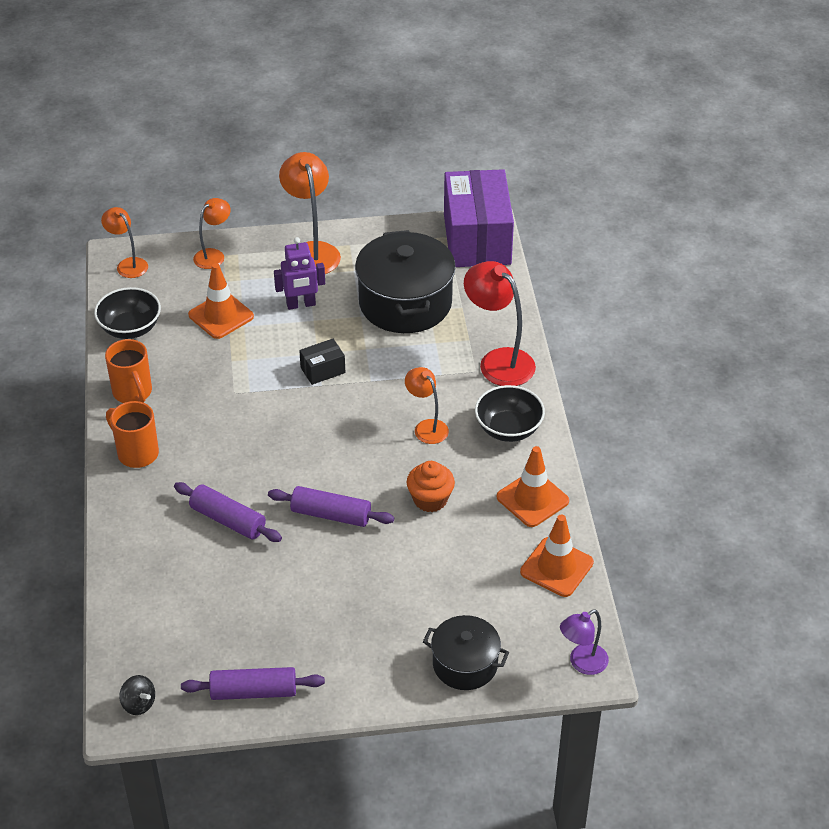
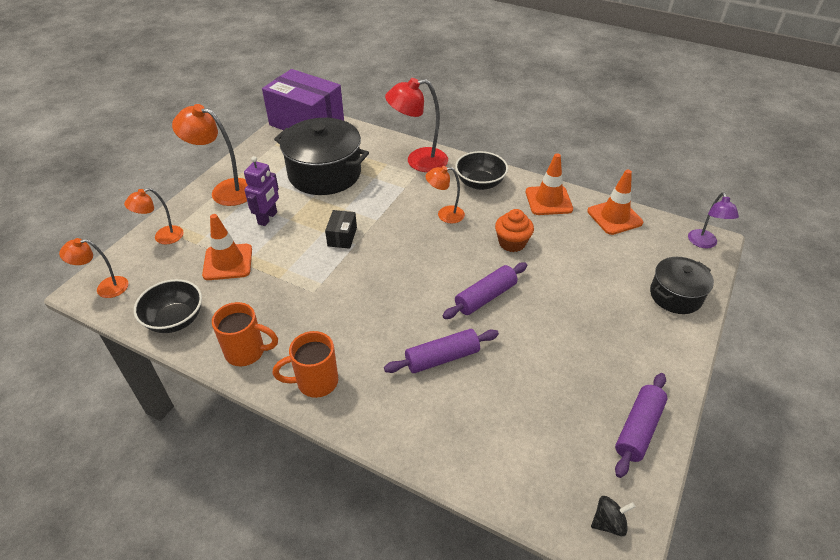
camera: 55 degrees left, 0 degrees up
orange lamp [193,198,231,269] -> orange lamp turned 105 degrees counterclockwise [124,188,184,244]

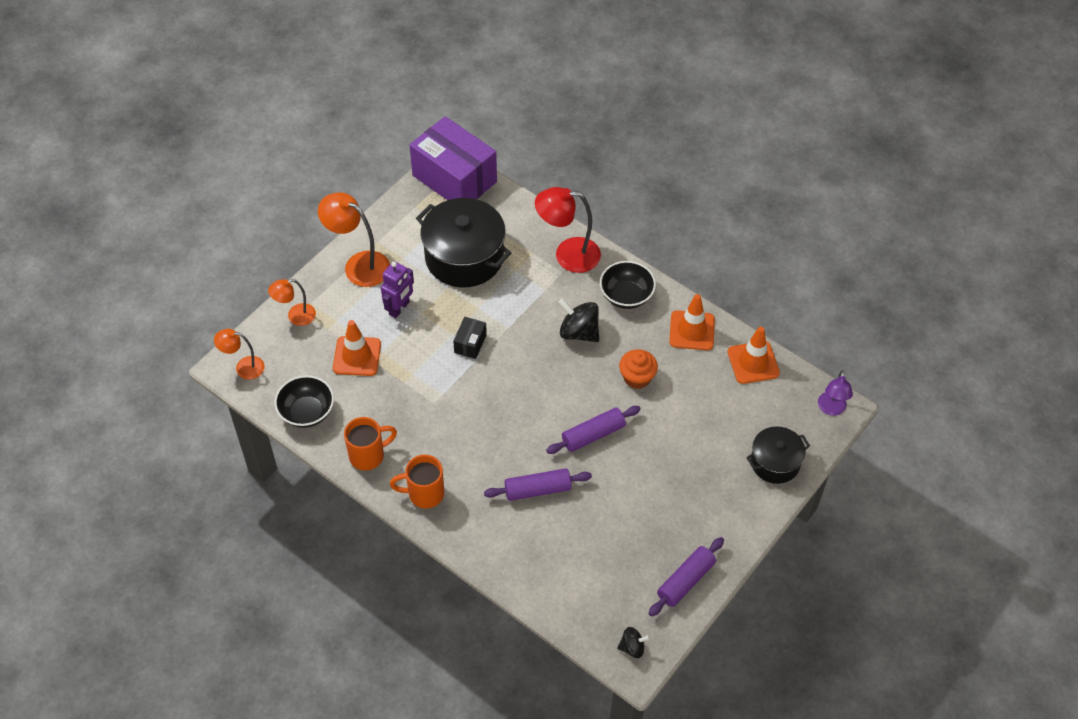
camera: 10 degrees right, 10 degrees up
orange mug [212,302,278,366] -> orange mug turned 45 degrees counterclockwise [344,417,397,471]
orange lamp [425,166,465,223] -> black spinning top [558,298,599,342]

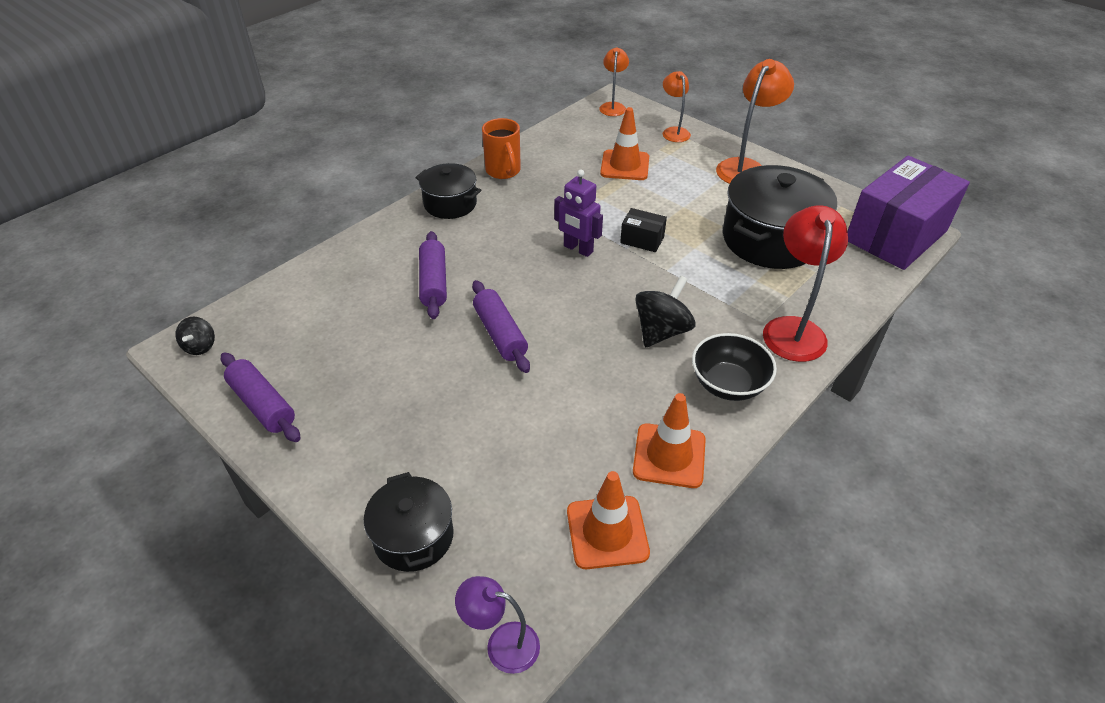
camera: 95 degrees right, 10 degrees down
black bowl [275,375,334,428] -> none
purple robot [381,261,414,318] -> purple robot moved to [554,170,603,257]
orange mug [390,455,444,509] -> black pot [415,163,481,219]
orange cupcake [619,349,658,389] -> none

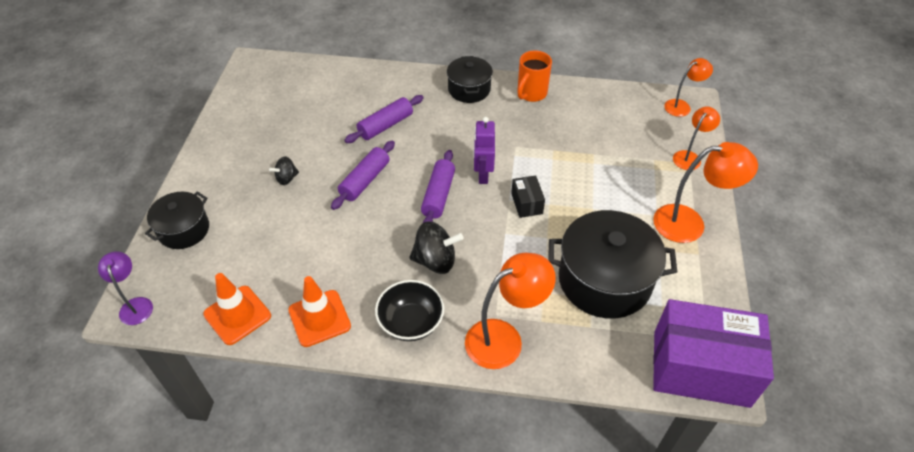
camera: 55 degrees right, 5 degrees up
black spinning top [175,317,215,355] -> black spinning top moved to [269,156,299,185]
purple rolling pin [221,352,300,442] -> purple rolling pin moved to [421,150,455,223]
orange traffic cone [600,107,649,180] -> none
red lamp [763,205,848,362] -> orange lamp [465,253,556,369]

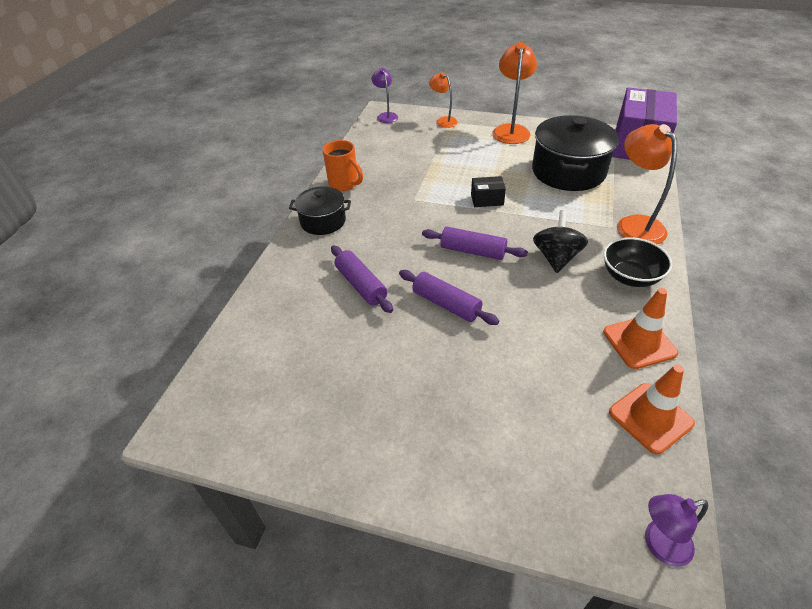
camera: 80 degrees left, 5 degrees down
black pot [145,191,209,249] -> none
black spinning top [269,156,299,185] -> none
purple robot [473,117,495,184] -> none
orange lamp [664,58,713,117] -> purple lamp [372,68,398,123]

